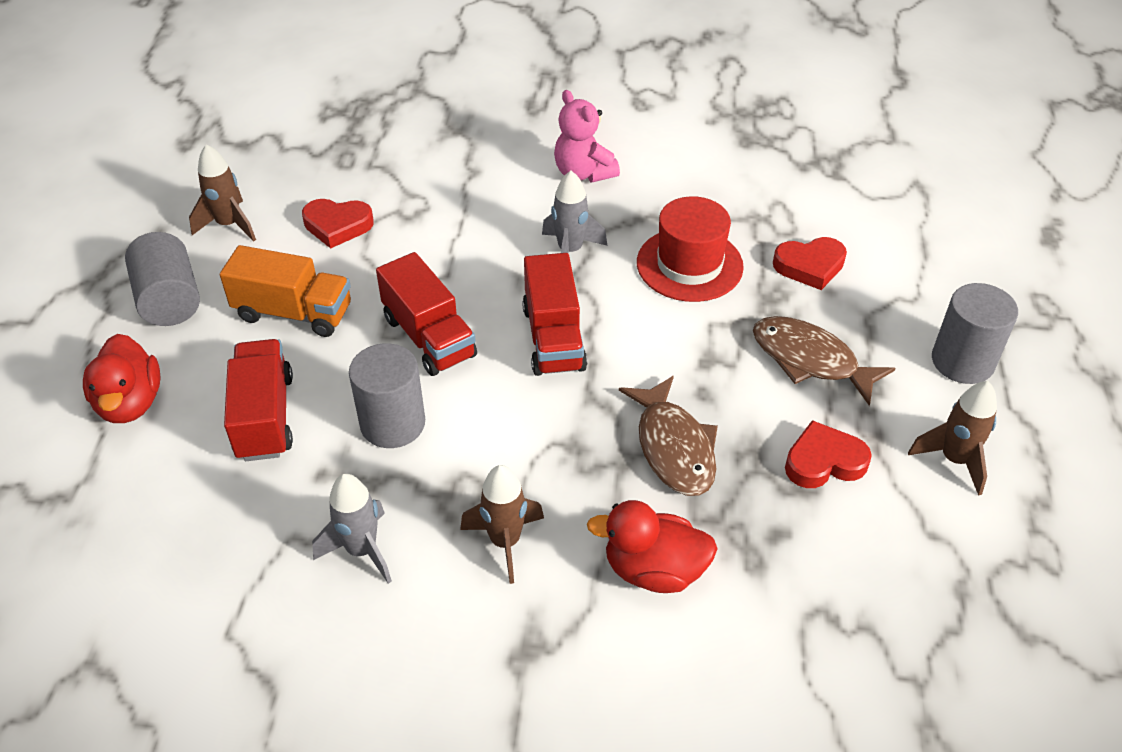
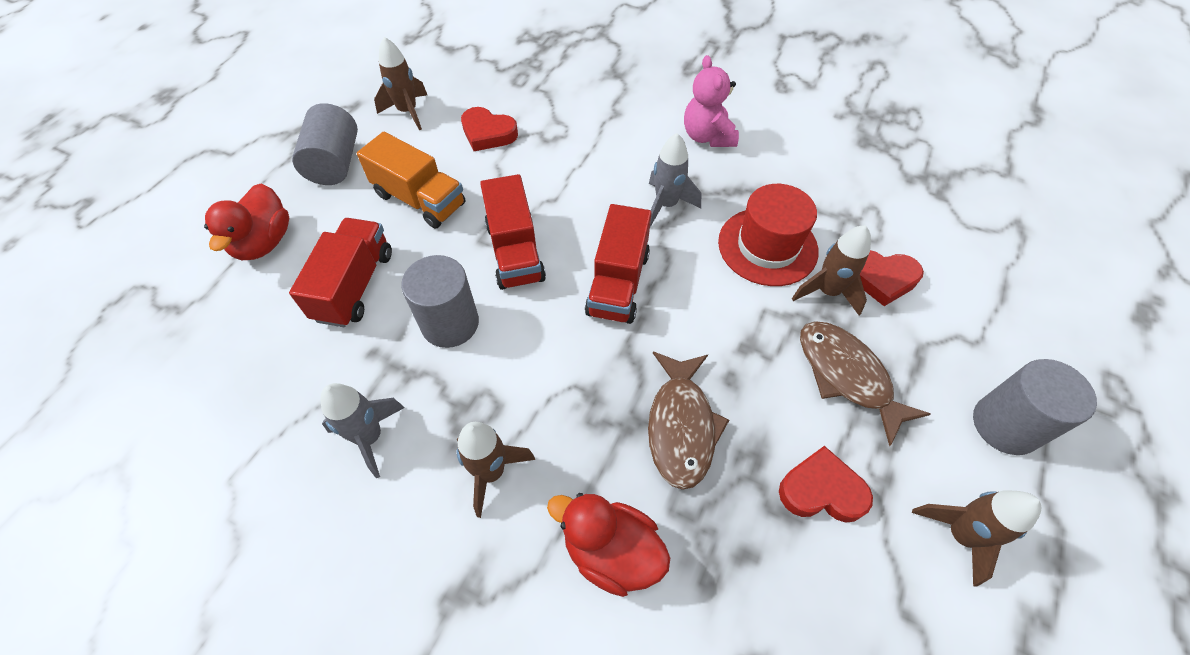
camera: 20 degrees right, 10 degrees up
none -> brown rocket [792,225,871,316]

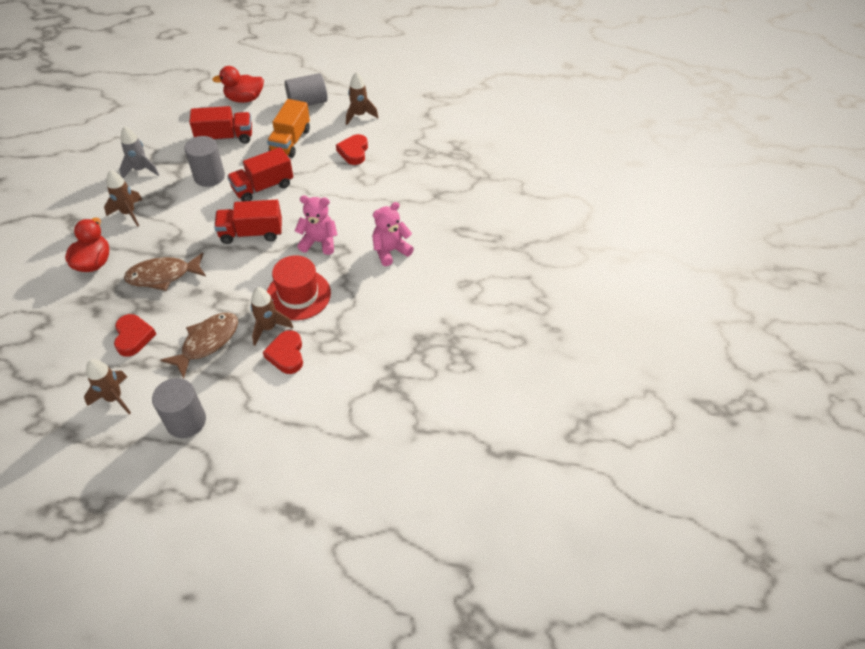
camera: 70 degrees right, 5 degrees down
grey rocket [649,133,701,227] -> pink teddy bear [295,195,337,255]

